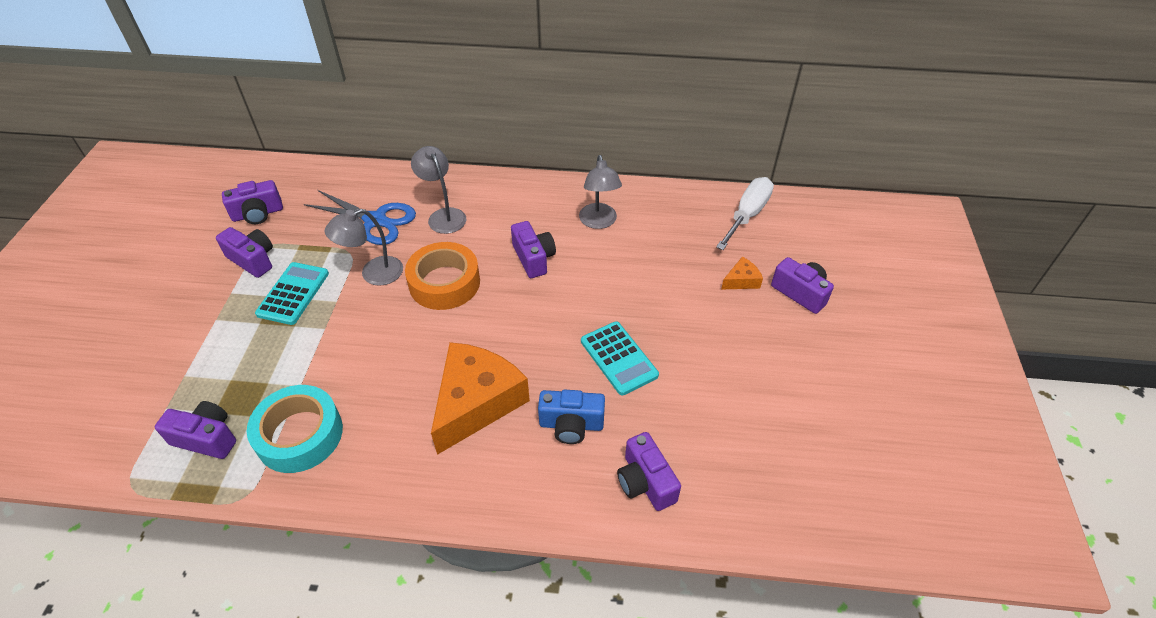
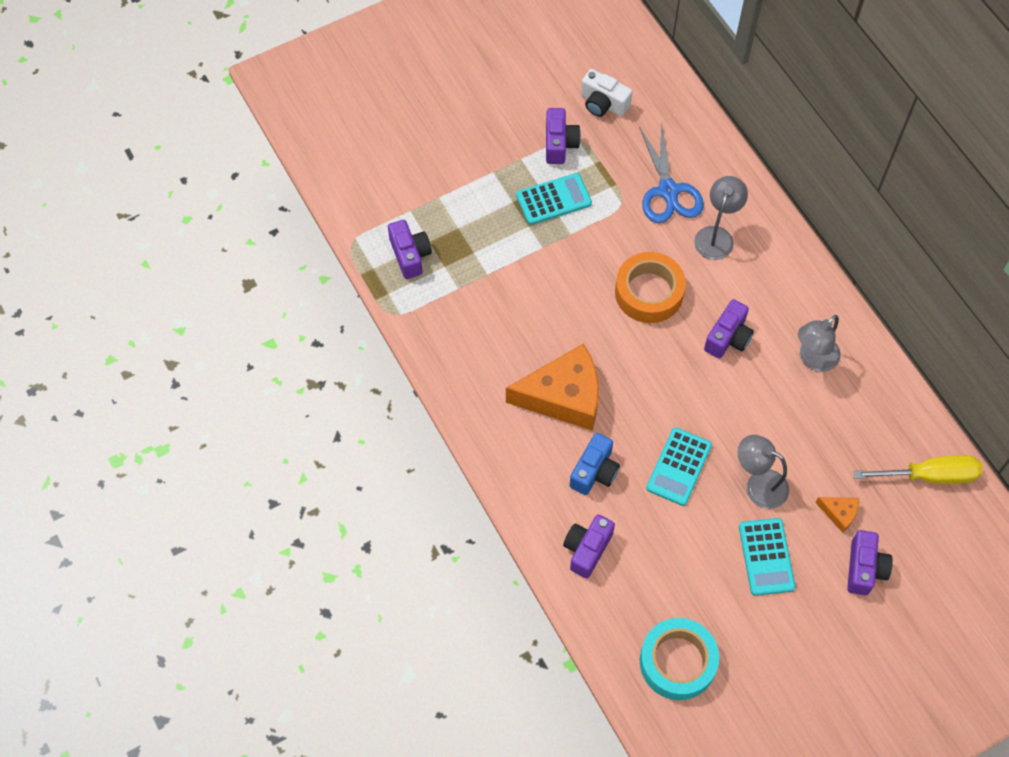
camera: 55 degrees right, 15 degrees up
purple camera [222,180,283,224] -> white camera [581,69,632,117]
turquoise tape [247,385,343,473] -> turquoise tape moved to [640,618,719,700]
grey lamp [325,209,403,286] -> grey lamp moved to [738,435,789,509]
blue camera [538,390,605,444] -> blue camera turned 120 degrees counterclockwise [570,433,620,495]
white screwdriver [716,177,774,250] -> yellow screwdriver [854,455,982,484]
none -> turquoise calculator [739,518,795,596]

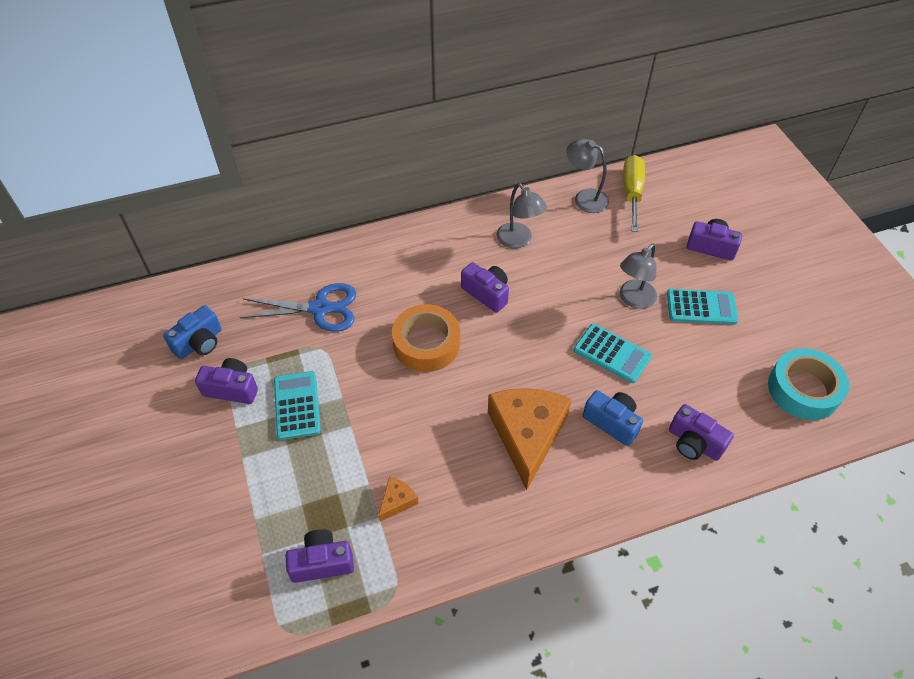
camera: 80 degrees left, 10 degrees down
white camera [581,69,632,117] -> blue camera [163,305,222,359]
grey lamp [694,176,748,260] -> grey lamp moved to [567,139,609,213]
orange cheese [815,497,859,533] -> orange cheese moved to [378,476,419,522]

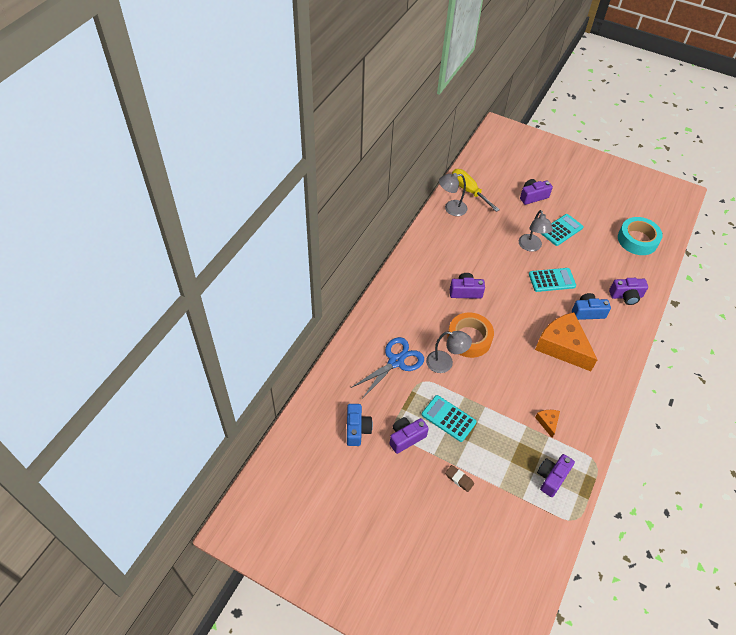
camera: 45 degrees left, 0 degrees up
grey lamp [497,183,547,248] -> grey lamp moved to [426,331,472,373]
none -> brown eraser [445,465,474,492]

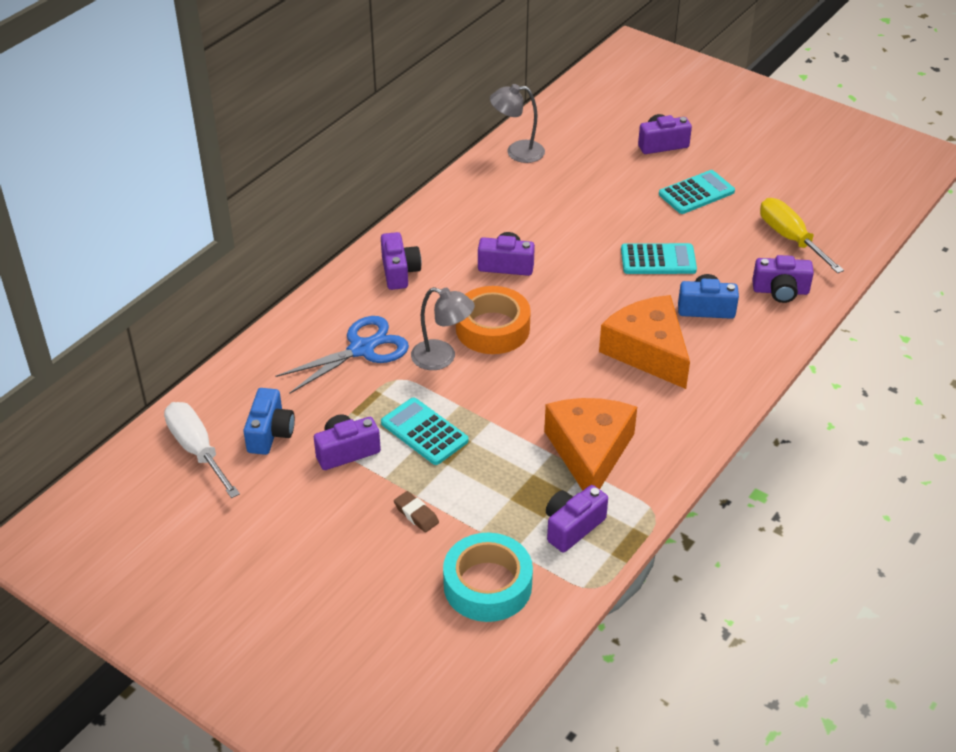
camera: 10 degrees right, 10 degrees down
yellow screwdriver [452,169,500,212] -> yellow screwdriver moved to [760,198,844,273]
grey lamp [519,210,553,252] -> none
orange cheese [535,410,560,438] -> orange cheese [544,398,637,490], size x2.33
turquoise tape [618,217,663,255] -> turquoise tape moved to [443,533,533,622]
none -> white screwdriver [164,402,240,498]
none -> purple camera [381,232,422,290]

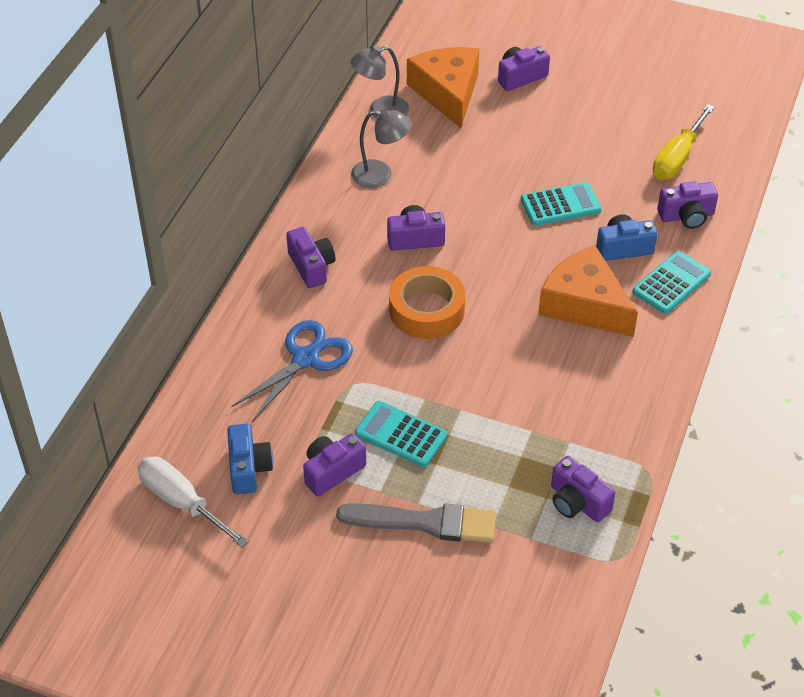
camera: 15 degrees left, 5 degrees up
brown eraser [394,491,439,532] -> grey brush [336,503,496,543]
grey lamp [411,287,475,370] -> grey lamp moved to [351,108,411,188]
turquoise tape [443,533,533,622] -> none
orange cheese [544,398,637,490] -> orange cheese moved to [407,47,479,128]
purple camera [546,485,608,552] -> purple camera turned 75 degrees counterclockwise [551,456,615,522]
turquoise calculator [659,170,735,214] -> turquoise calculator moved to [632,251,711,314]
yellow screwdriver [760,198,844,273] -> yellow screwdriver turned 105 degrees counterclockwise [653,104,715,180]

